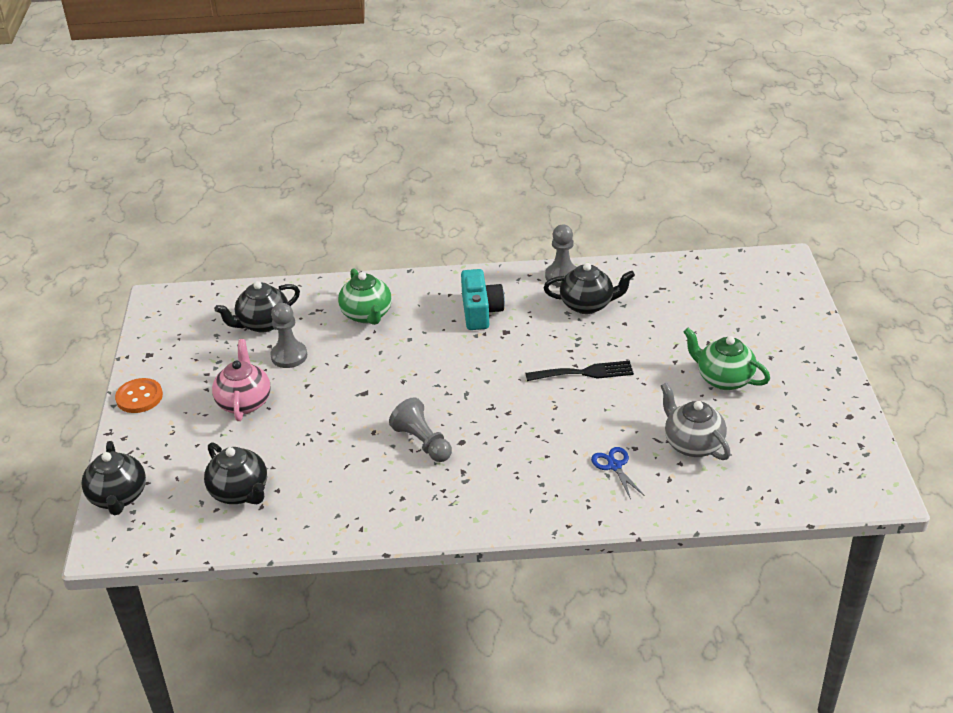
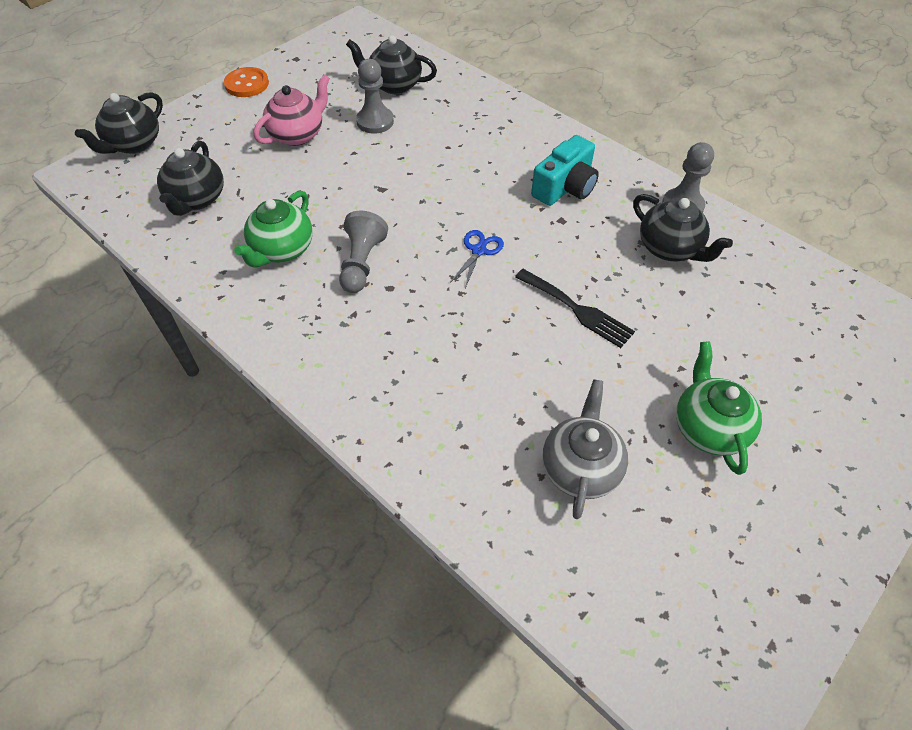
camera: 45 degrees right, 15 degrees up
green teapot [338,268,392,325] -> green teapot moved to [234,190,313,268]
blue scissors [591,447,645,499] -> blue scissors moved to [450,230,504,288]

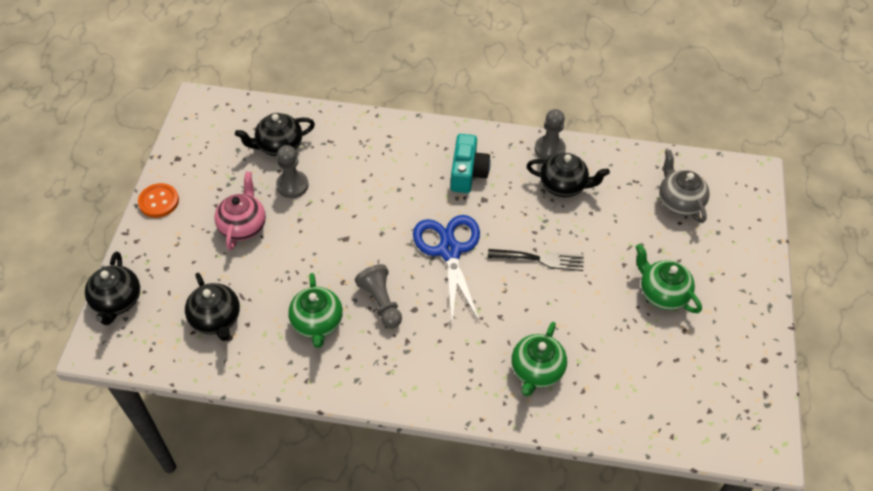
camera: 35 degrees left, 0 degrees up
blue scissors [450,230,504,288] -> blue scissors [413,215,480,323], size x2.16
grey teapot [542,379,628,519] -> grey teapot moved to [659,150,709,223]
none -> green teapot [511,322,567,396]

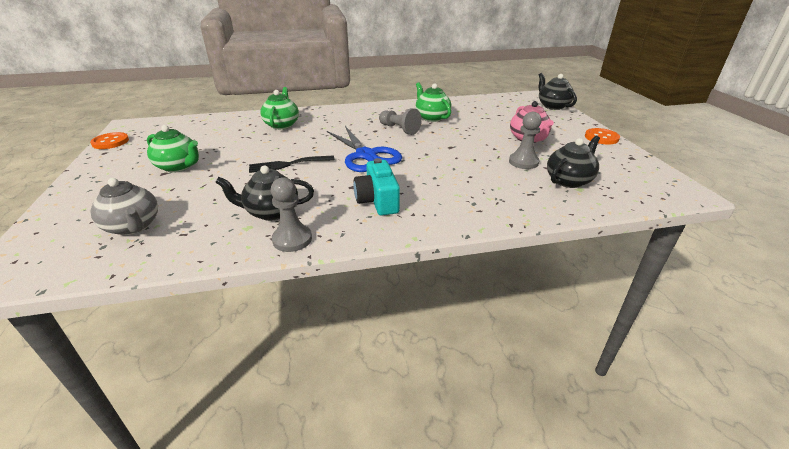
camera: 160 degrees right, 20 degrees down
black teapot [185,273,240,341] -> none
none -> orange button [90,132,129,149]

